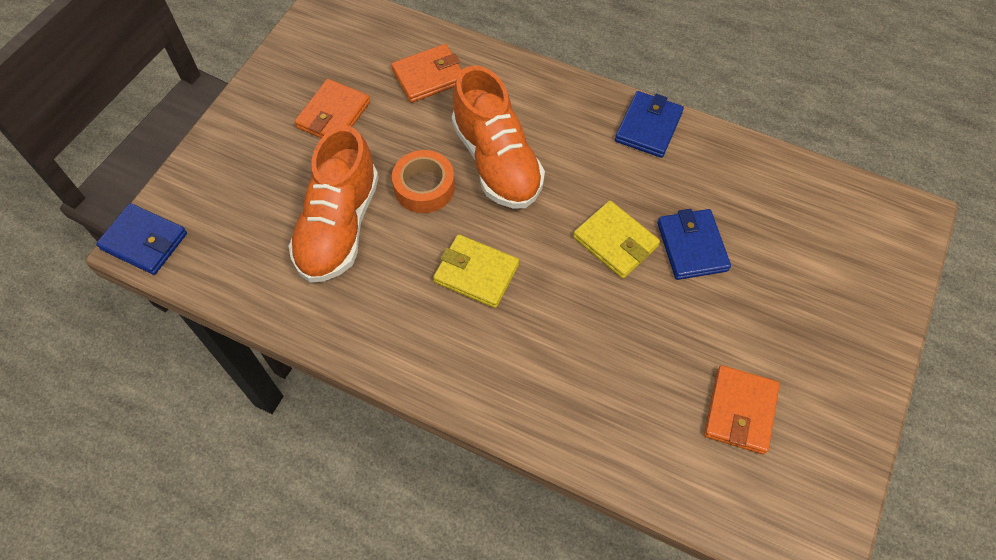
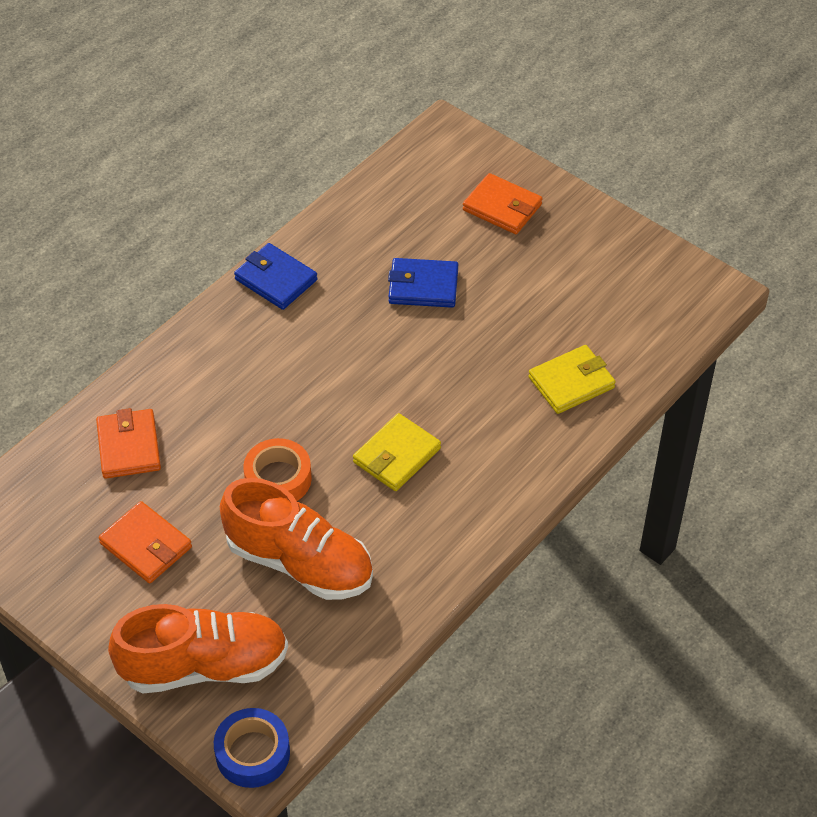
camera: 75 degrees left, 10 degrees down
blue wallet [96,203,187,275] -> blue tape [214,708,290,788]
orange shoe [452,65,545,208] -> orange shoe moved to [108,604,288,694]
yellow wallet [573,201,660,279] -> yellow wallet moved to [528,345,616,414]
orange wallet [704,365,780,454] -> orange wallet moved to [463,173,543,234]

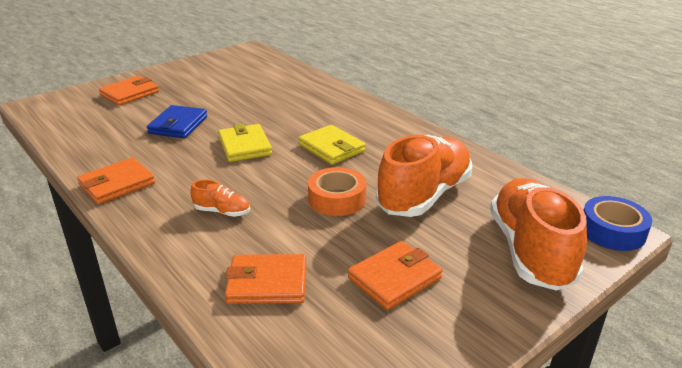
camera: 80 degrees left, 20 degrees down
blue wallet [234,243,317,310] -> orange wallet [77,157,155,204]
yellow wallet [528,345,616,414] -> yellow wallet moved to [218,124,272,162]
none -> orange shoe [190,179,250,217]

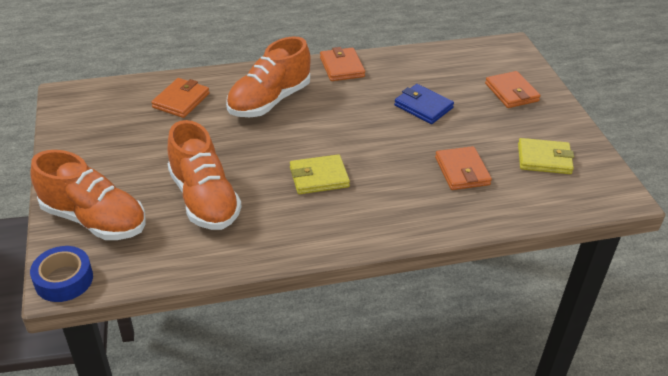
camera: 115 degrees right, 10 degrees up
orange shoe [190,179,250,217] -> orange shoe [226,36,311,117], size x2.33
yellow wallet [218,124,272,162] -> yellow wallet moved to [518,138,574,174]
orange tape [308,167,366,216] -> none
orange wallet [348,241,443,310] -> orange wallet moved to [435,146,492,190]

